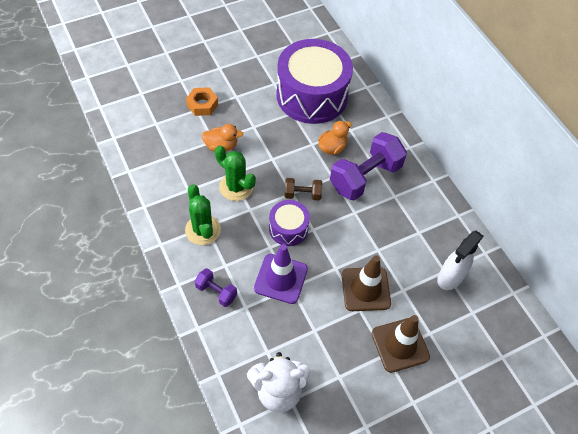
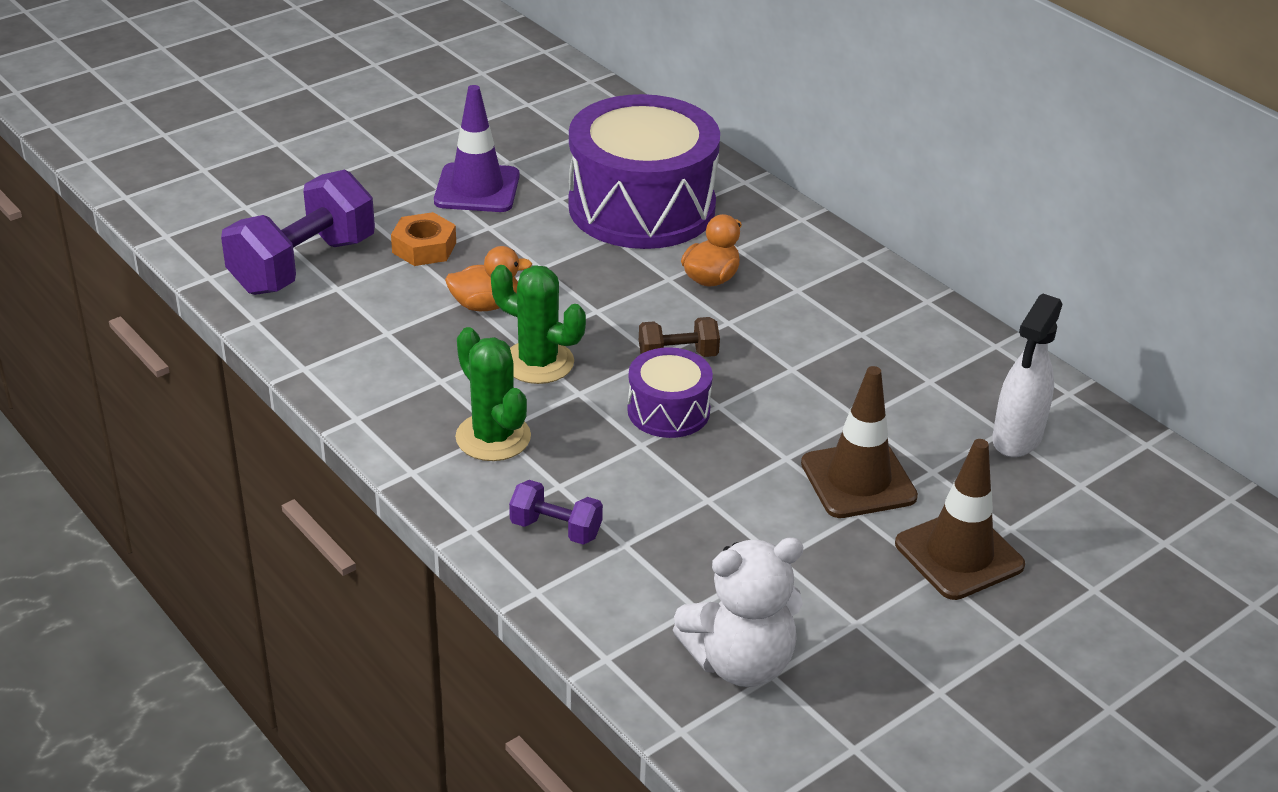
camera: 10 degrees left, 20 degrees down
purple traffic cone [254,244,308,304] -> purple traffic cone moved to [434,85,520,212]
purple dumbbell [330,132,407,201] -> purple dumbbell moved to [221,170,375,295]

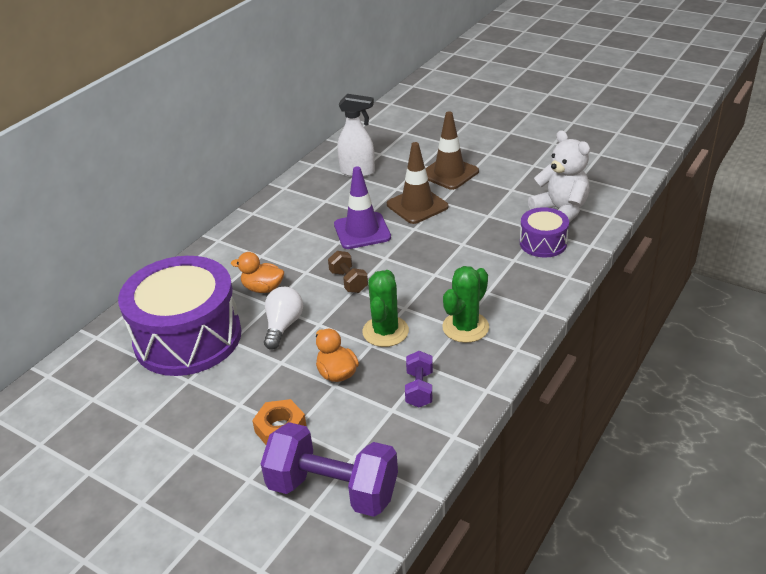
camera: 105 degrees left, 0 degrees up
purple traffic cone [434,85,520,212] -> purple traffic cone moved to [334,166,391,249]
purple dumbbell [509,480,603,545] -> purple dumbbell moved to [405,351,433,407]
purple drum [627,347,713,438] -> purple drum moved to [520,207,569,258]
none -> white light bulb [264,287,303,350]

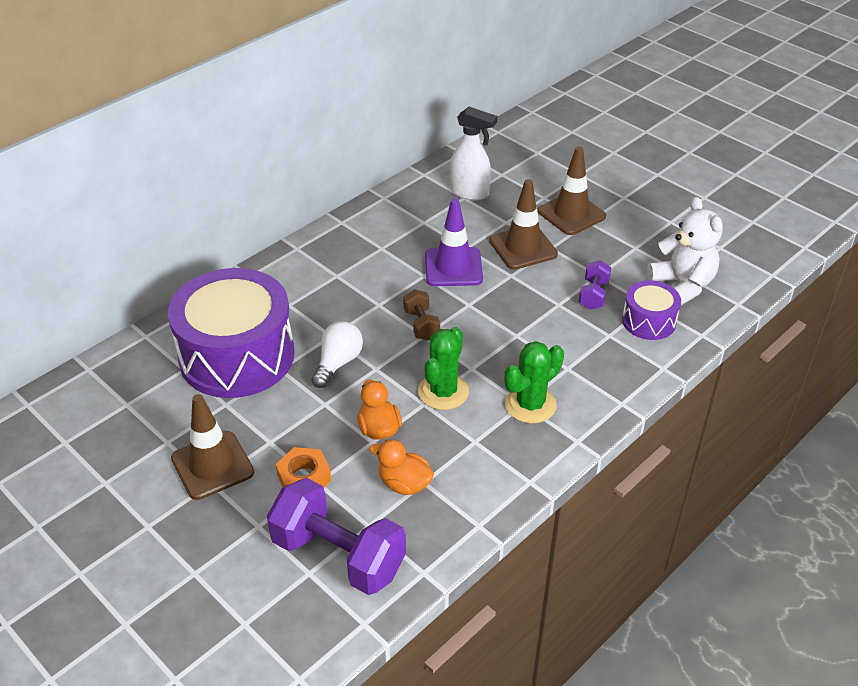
camera: 10 degrees right, 5 degrees up
orange duck [231,252,284,293] -> orange duck moved to [369,439,434,495]
purple dumbbell [405,351,433,407] -> purple dumbbell moved to [579,260,611,310]
none -> brown traffic cone [171,394,254,500]

